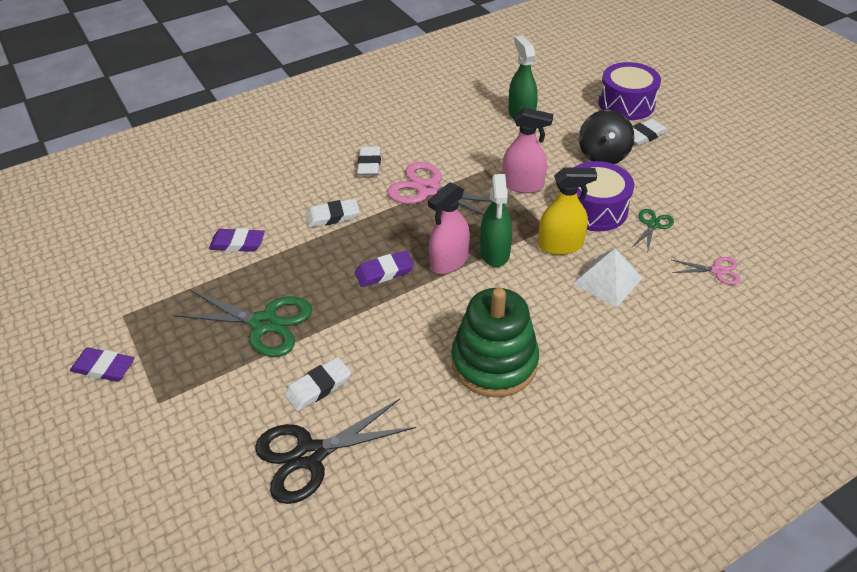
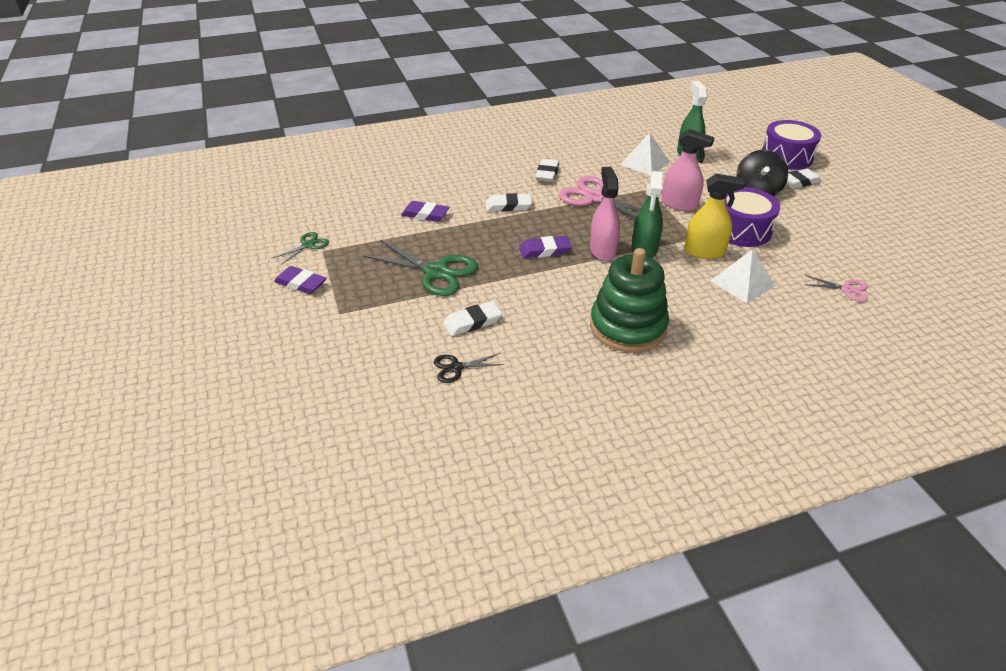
camera: 10 degrees right, 5 degrees down
black scissors [255,399,416,504] -> black scissors [434,353,504,383], size x0.51
pink spray bottle [428,182,470,274] -> pink spray bottle turned 120 degrees clockwise [590,167,620,261]
green scissors [632,209,674,254] -> green scissors moved to [271,232,329,265]
none -> white pyramid [620,133,670,176]

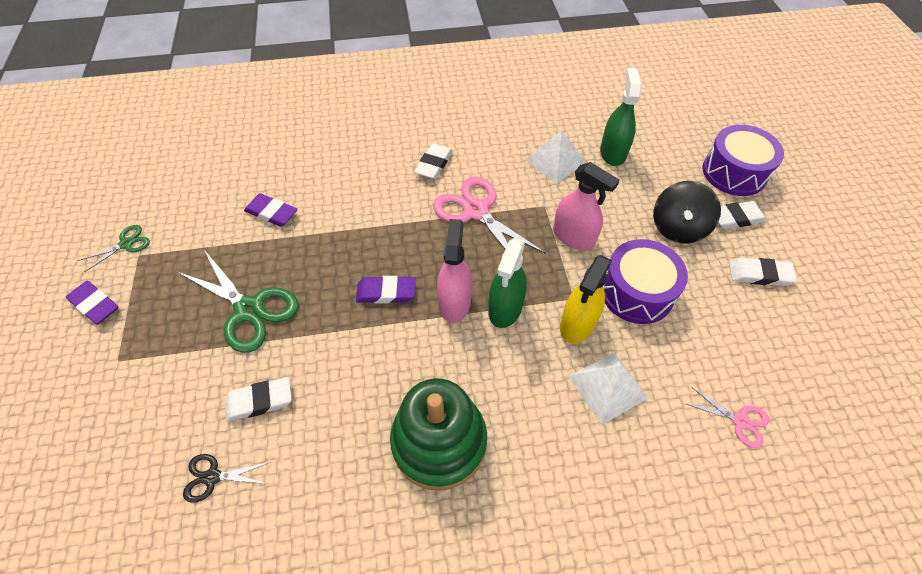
camera: 10 degrees right, 15 degrees up
white eraser [486,193,532,212] -> white eraser moved to [729,258,797,286]
yellow spray bottle [684,174,745,259] -> yellow spray bottle turned 105 degrees clockwise [560,255,612,343]

